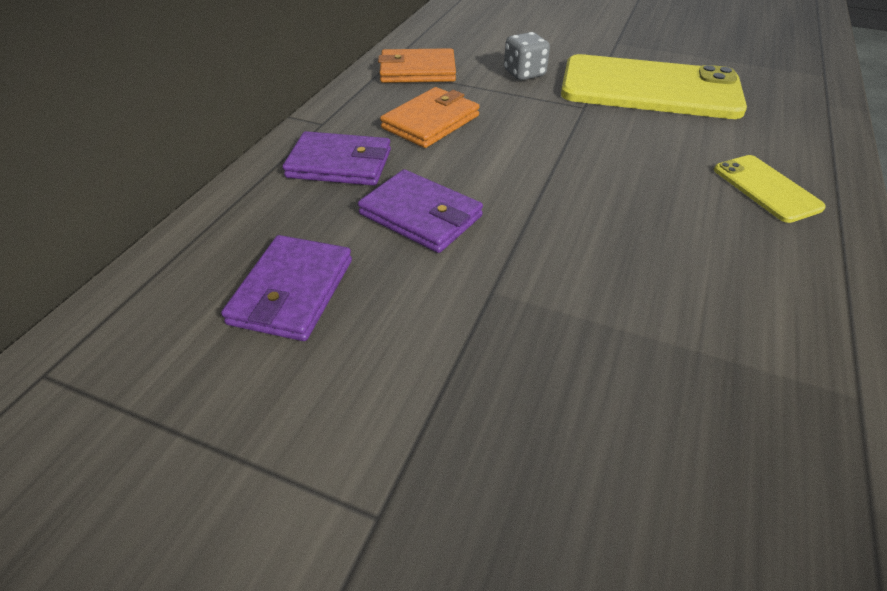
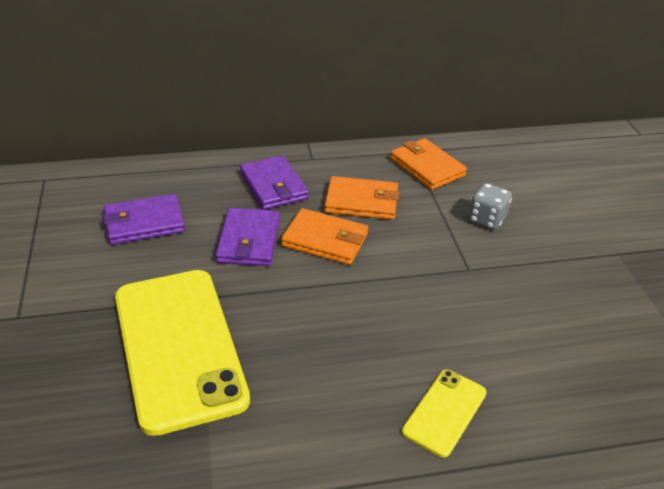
camera: 55 degrees right, 5 degrees down
yellow phone [561,54,747,119] -> yellow phone moved to [115,270,250,436]
none -> orange wallet [281,208,368,265]

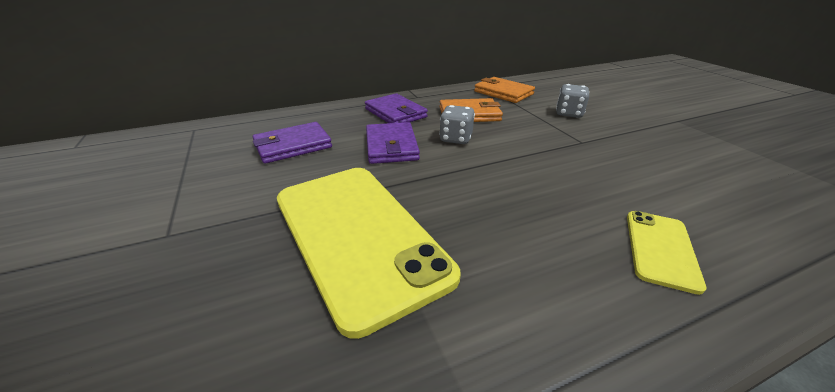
camera: 10 degrees left, 5 degrees down
orange wallet [281,208,368,265] -> grey dice [439,105,475,144]

